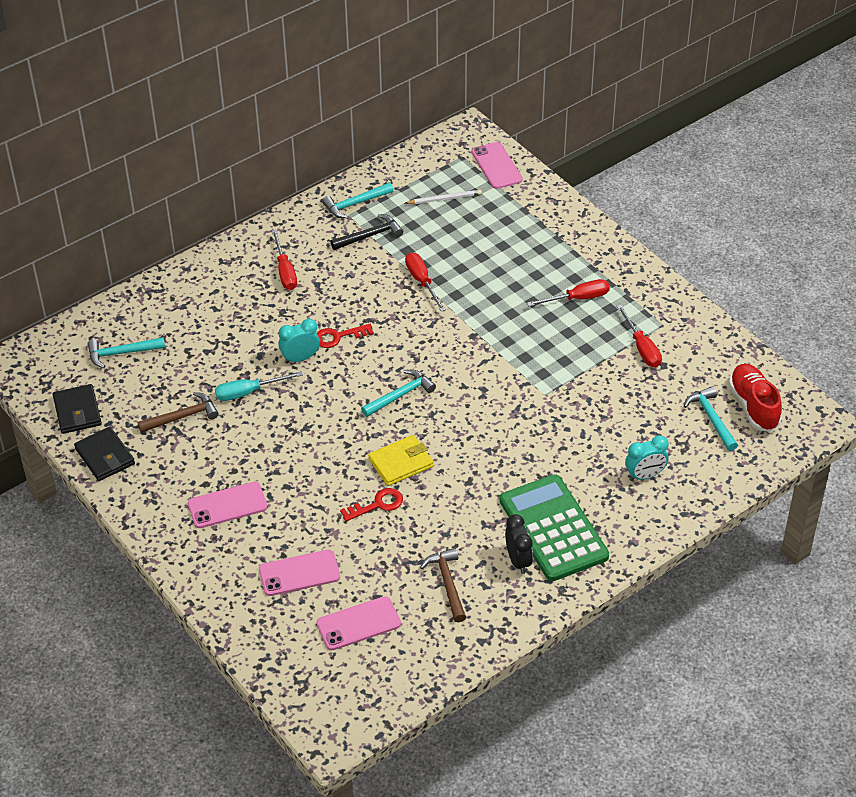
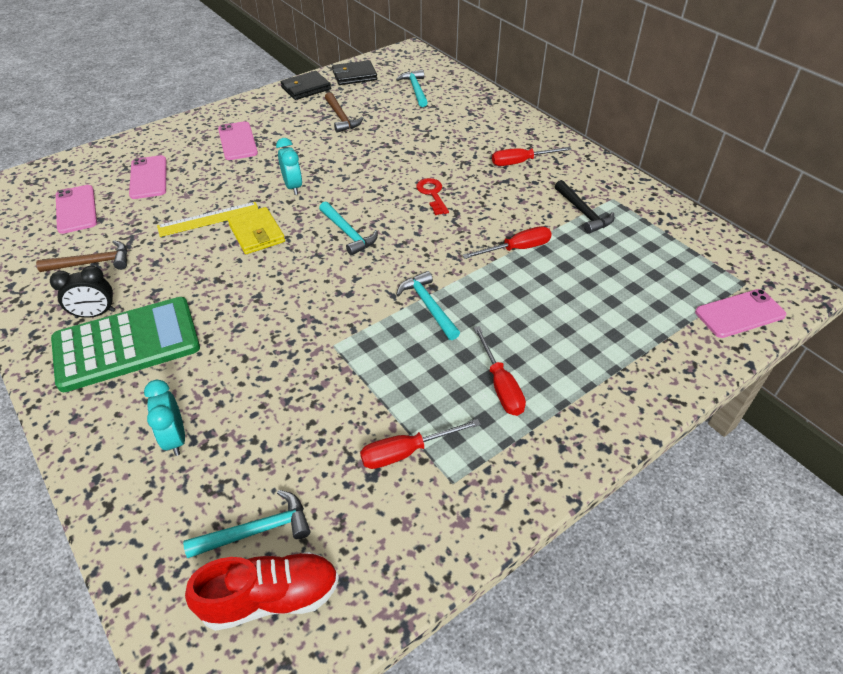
camera: 90 degrees right, 0 degrees up
turquoise screwdriver [215,371,303,401] -> none
turquoise clock [279,319,320,363] -> turquoise clock moved to [276,138,302,195]
turquoise hammer [322,183,394,218] -> turquoise hammer moved to [396,271,460,340]
red key [340,488,403,522] -> yellow ruler [157,202,258,237]
white pencil [405,189,482,204] -> none

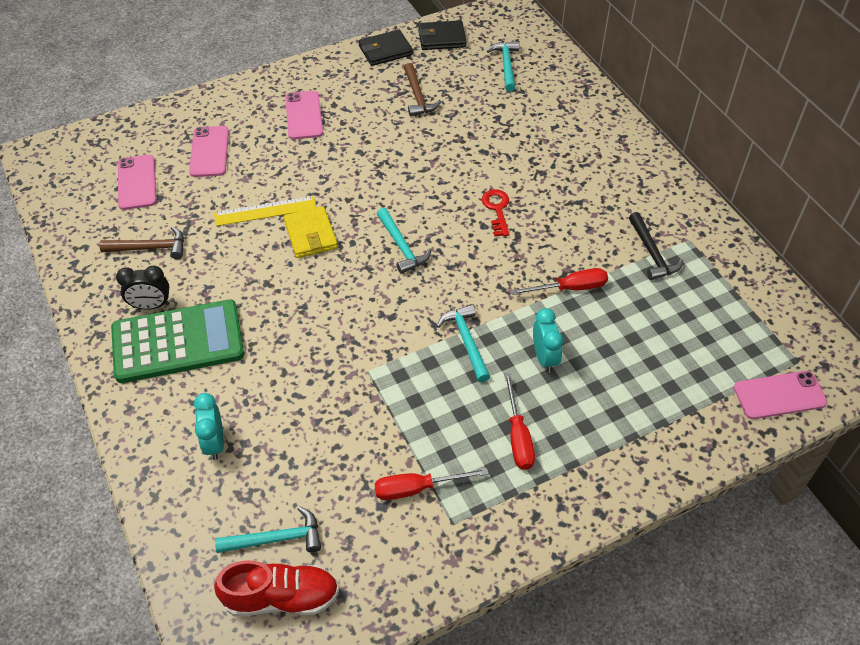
camera: 10 degrees right, 5 degrees up
turquoise clock [276,138,302,195] -> turquoise clock moved to [533,308,563,373]
red screwdriver [492,147,572,166] -> none

